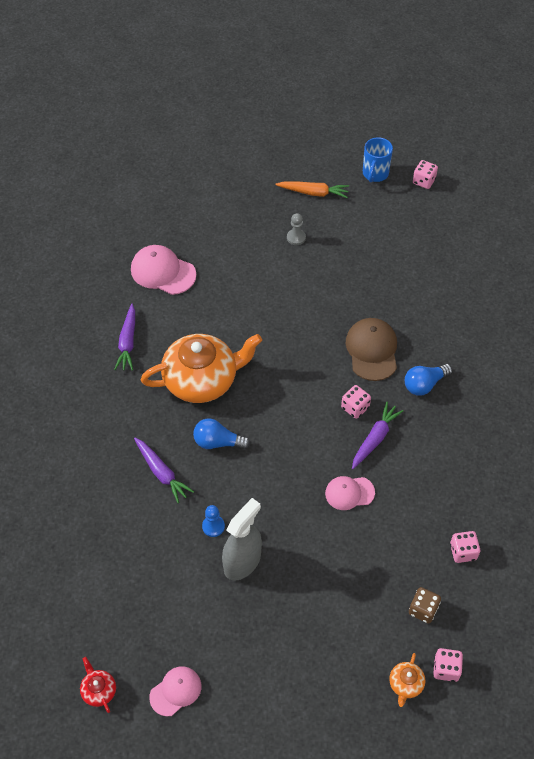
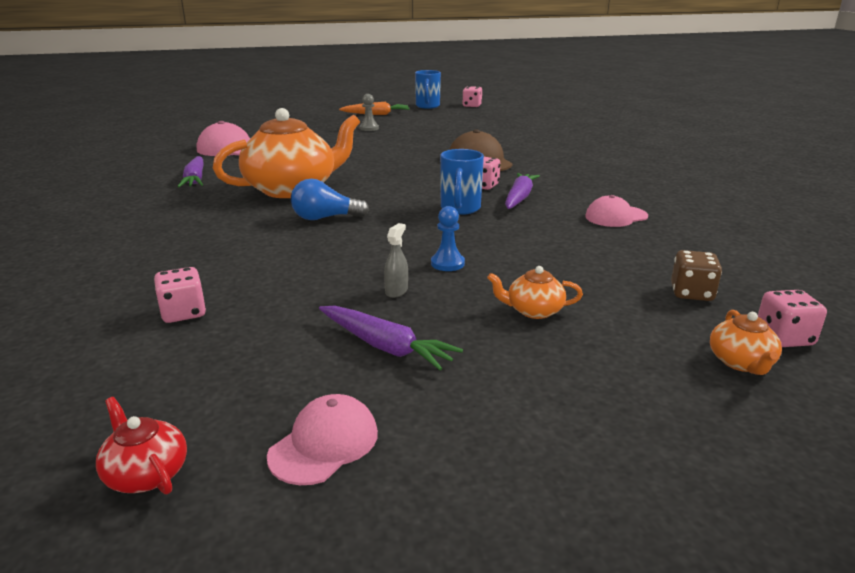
camera: 15 degrees left, 30 degrees down
purple carrot [134,438,194,503] -> purple carrot moved to [319,306,463,370]
blue pawn [202,505,225,537] -> blue pawn moved to [431,206,465,271]
grey spray bottle [222,498,262,581] -> grey spray bottle [384,223,408,298], size x0.42
pink cap [325,476,375,510] -> pink cap moved to [585,195,648,227]
blue light bulb [405,364,452,396] -> none
pink dice [450,531,480,563] -> pink dice moved to [154,267,206,323]
none -> blue mug [440,149,484,215]
none -> orange teapot [487,266,583,319]

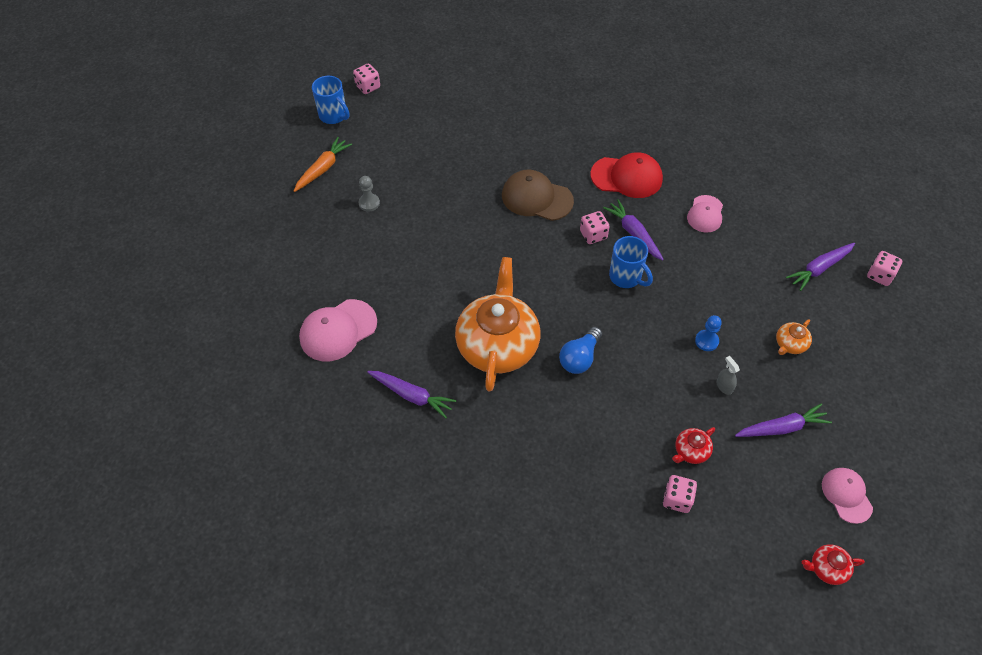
camera: 50 degrees left, 30 degrees up
brown dice [671,250,722,301] -> purple carrot [786,243,855,291]
orange teapot [710,310,782,375] -> none
none -> red cap [590,152,663,198]
none -> red teapot [672,427,715,464]

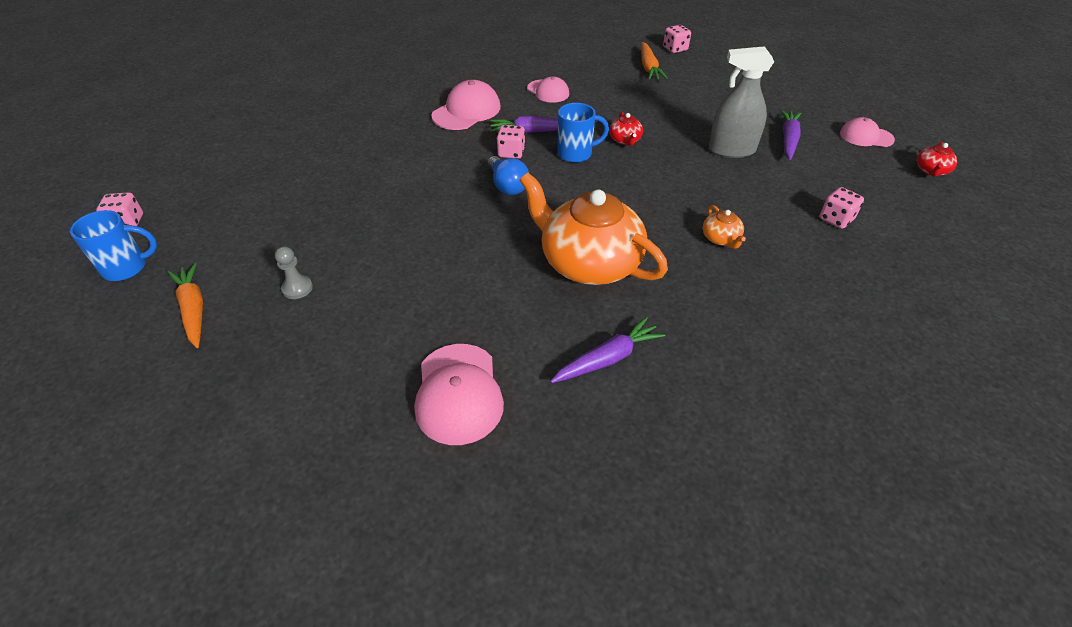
camera: 60 degrees left, 10 degrees down
brown cap [502,170,574,221] -> none
blue light bulb [559,327,602,374] -> blue light bulb moved to [487,156,529,195]
red cap [590,152,663,198] -> pink cap [431,80,501,130]
red teapot [672,427,715,464] -> red teapot moved to [609,112,643,146]
blue pawn [695,315,722,351] -> none
grey spray bottle [717,356,740,395] -> grey spray bottle [709,46,774,158], size x2.36
orange teapot [776,319,812,355] -> orange teapot moved to [703,205,746,249]
purple carrot [786,243,855,291] -> orange carrot [641,42,667,80]

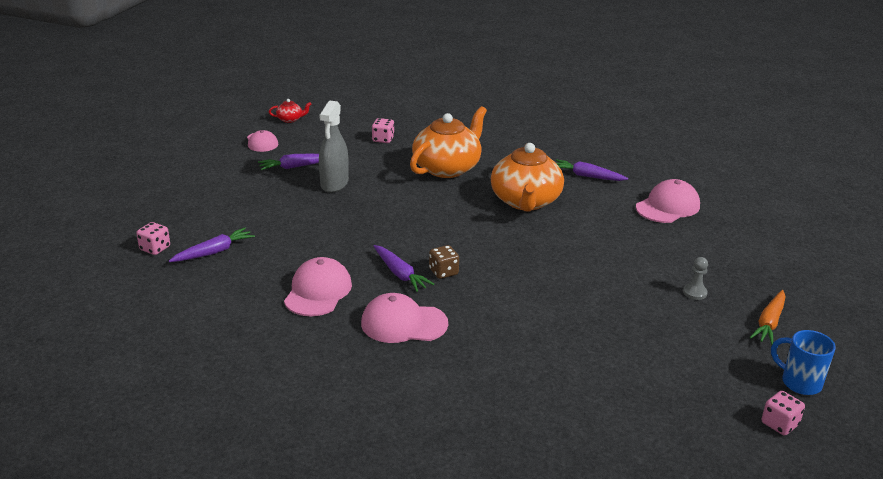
camera: 125 degrees left, 15 degrees down
blue light bulb [487,156,529,195] -> none
pink dice [497,125,525,159] -> brown dice [429,245,459,279]
pink cap [527,76,569,103] -> pink cap [284,257,352,316], size x1.56
blue mug [558,103,609,163] -> none
red teapot [609,112,643,146] -> none
orange carrot [641,42,667,80] -> purple carrot [169,227,255,262]
orange teapot [703,205,746,249] -> orange teapot [410,106,487,178], size x2.45
grey spray bottle [709,46,774,158] -> grey spray bottle turned 45 degrees clockwise [319,100,349,193]

